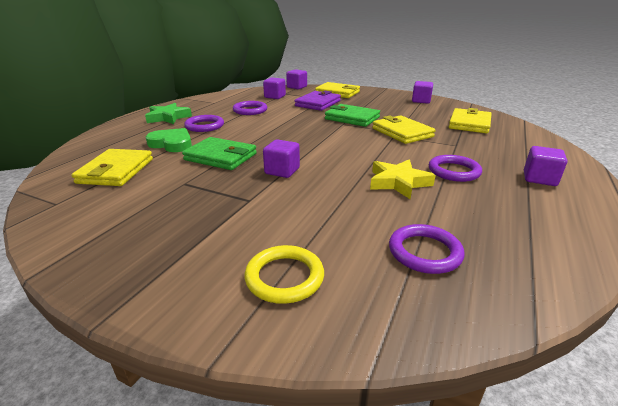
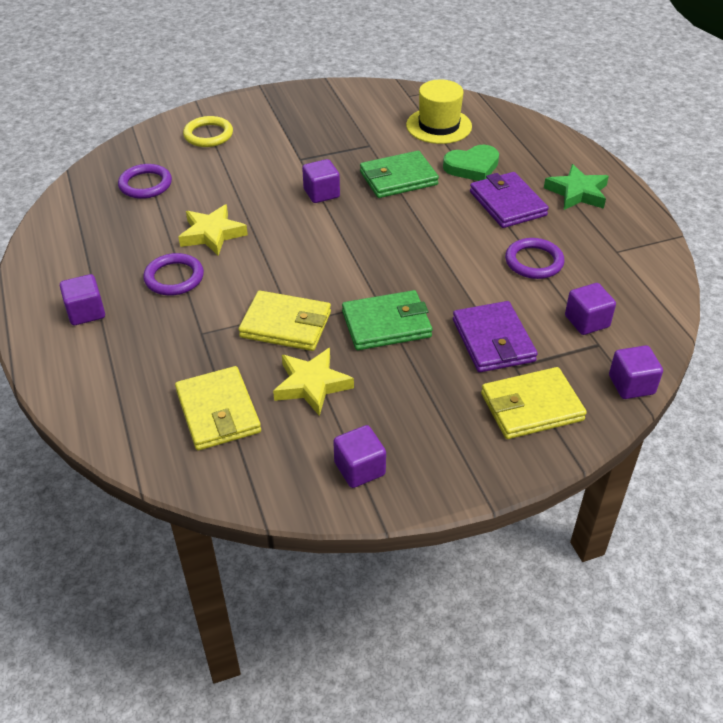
camera: 135 degrees right, 15 degrees up
yellow wallet [71,149,153,186] -> yellow hat [406,80,472,144]
purple ring [184,115,224,132] -> purple wallet [470,172,549,228]
none -> yellow star [273,348,354,416]

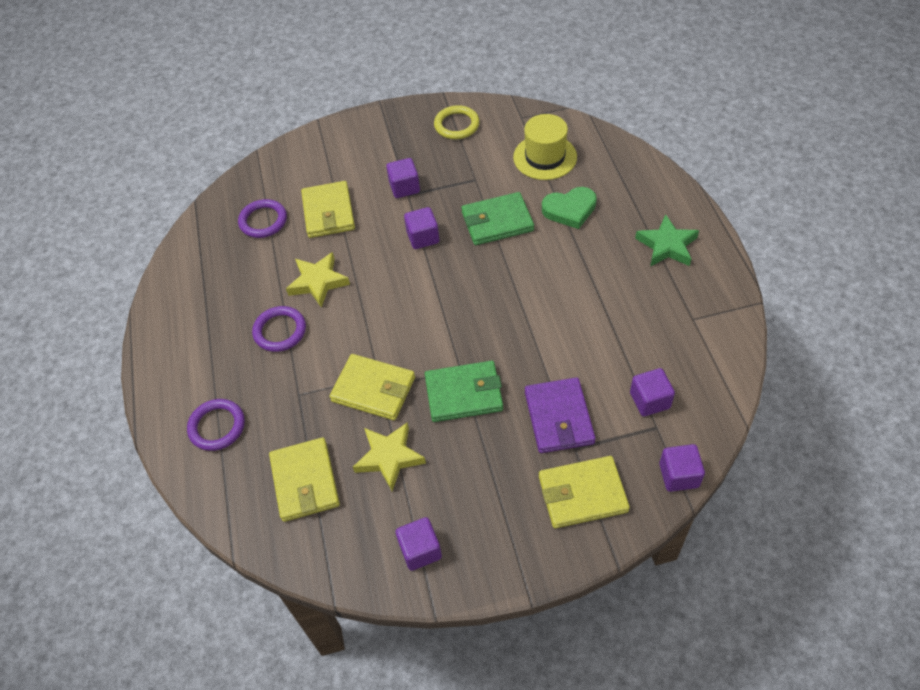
camera: 10 degrees right, 10 degrees up
purple cube [60,274,105,325] -> purple cube moved to [386,158,420,198]
yellow ring [183,116,233,147] -> yellow ring moved to [434,105,480,139]
purple wallet [470,172,549,228] -> none
purple ring [505,238,565,279] -> purple ring moved to [187,399,245,451]
none -> yellow wallet [301,181,355,238]

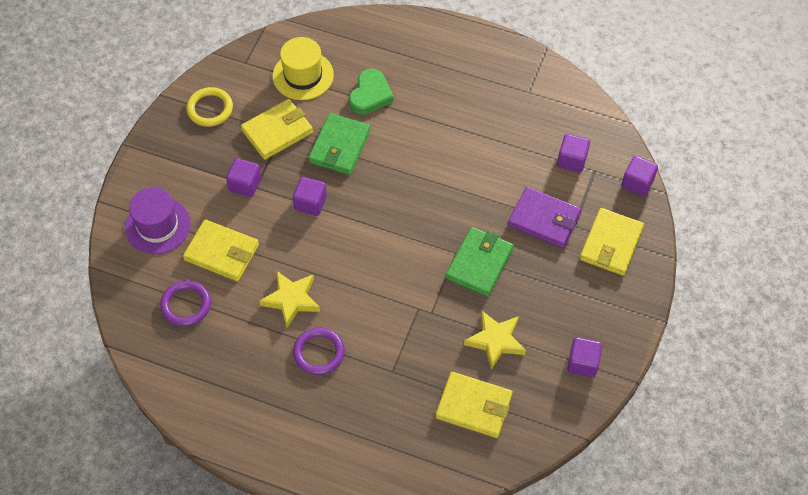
camera: 60 degrees left, 5 degrees up
purple ring [187,399,245,451] -> none
yellow wallet [330,354,415,420] -> yellow wallet moved to [241,99,313,160]
green star [635,214,699,266] -> none
none -> purple hat [125,187,191,254]

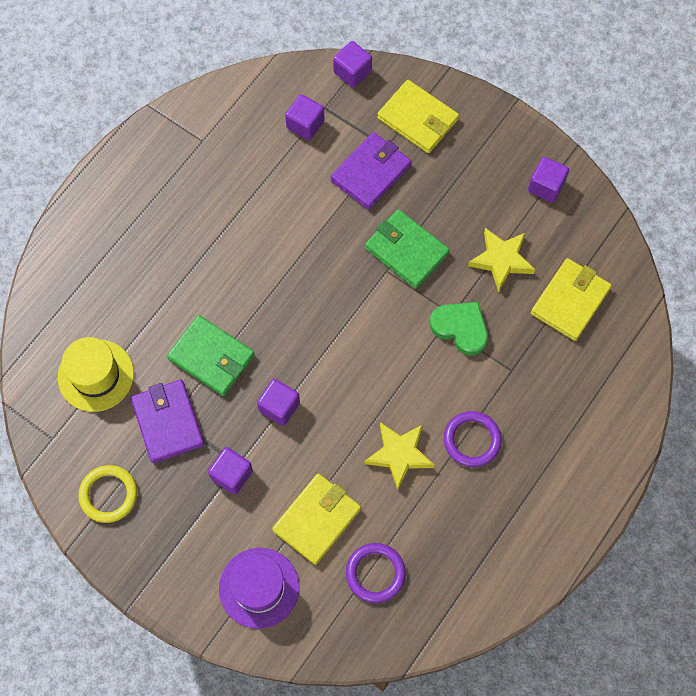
camera: 75 degrees left, 10 degrees up
yellow wallet [241,99,313,160] -> purple wallet [131,380,204,463]
green heart [349,69,394,114] -> green heart moved to [430,302,488,356]

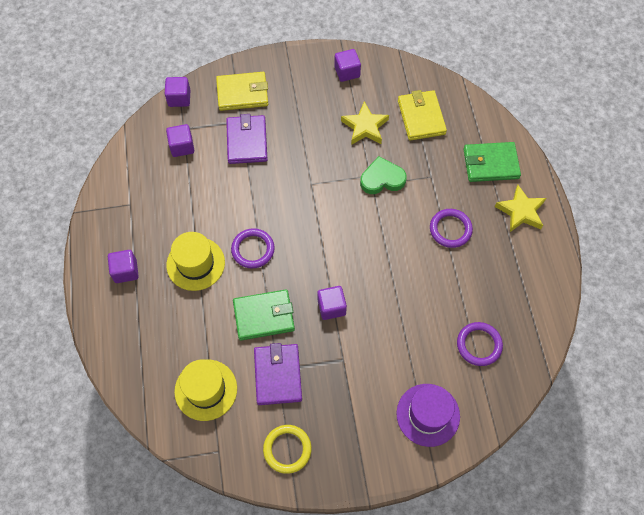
camera: 45 degrees left, 5 degrees down
purple wallet [131,380,204,463] -> purple wallet turned 60 degrees clockwise [254,343,302,405]
purple cube [208,447,253,495] -> purple cube moved to [108,250,139,283]
yellow wallet [272,473,361,565] -> none
yellow star [364,422,435,490] -> yellow star moved to [495,185,546,232]
green wallet [365,209,450,289] -> green wallet moved to [463,142,521,182]
none -> yellow hat [166,232,225,291]
none -> purple ring [231,228,275,268]

